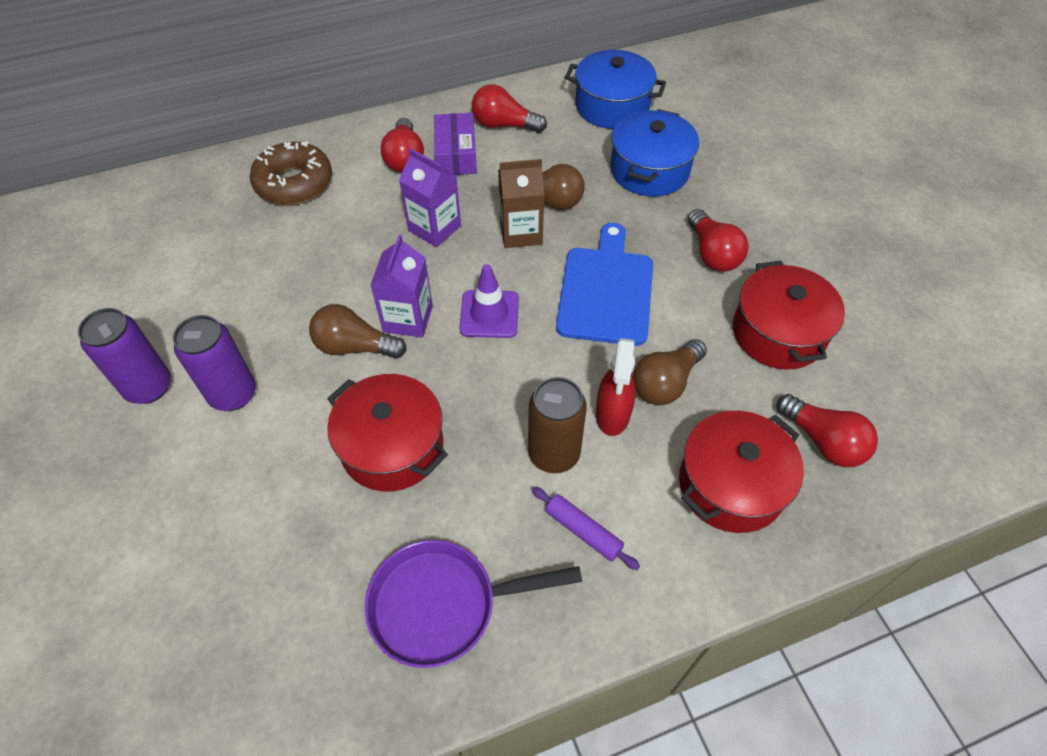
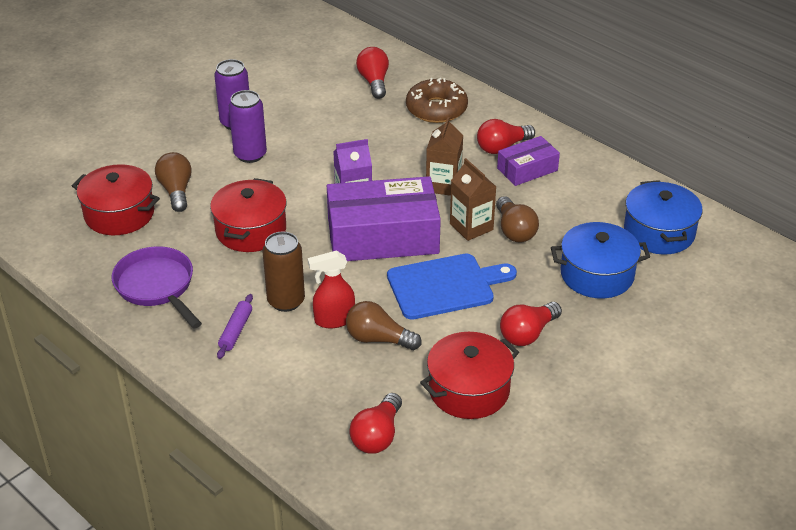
camera: 65 degrees right, 15 degrees down
brown light bulb [309,304,407,358] -> brown light bulb moved to [155,152,192,212]
purple carton [399,148,461,247] -> brown carton [426,117,463,196]
purple traffic cone [459,264,519,338] -> purple box [327,176,441,261]
red light bulb [472,84,547,133] -> red light bulb moved to [356,47,389,99]
red pot [679,411,804,533] -> red pot moved to [72,164,160,235]

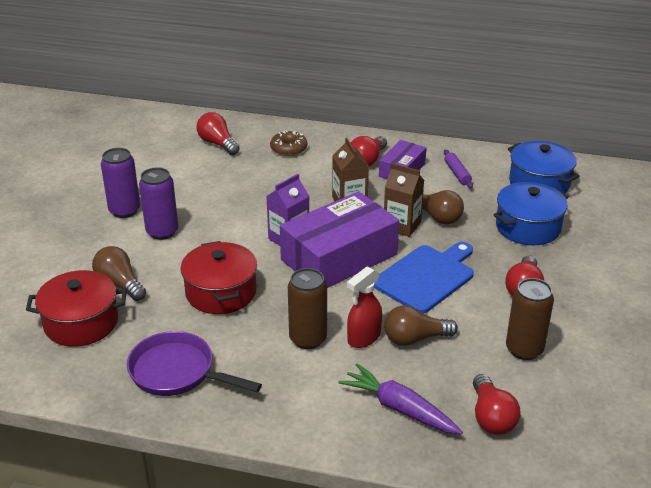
camera: 30 degrees left, 5 degrees down
purple rolling pin [217,294,253,359] -> purple rolling pin moved to [444,150,473,189]
brown donut [406,78,468,123] -> brown donut [270,130,307,156], size x0.66
red pot [420,332,519,419] -> brown can [506,278,554,360]
none -> purple carrot [339,364,463,435]

